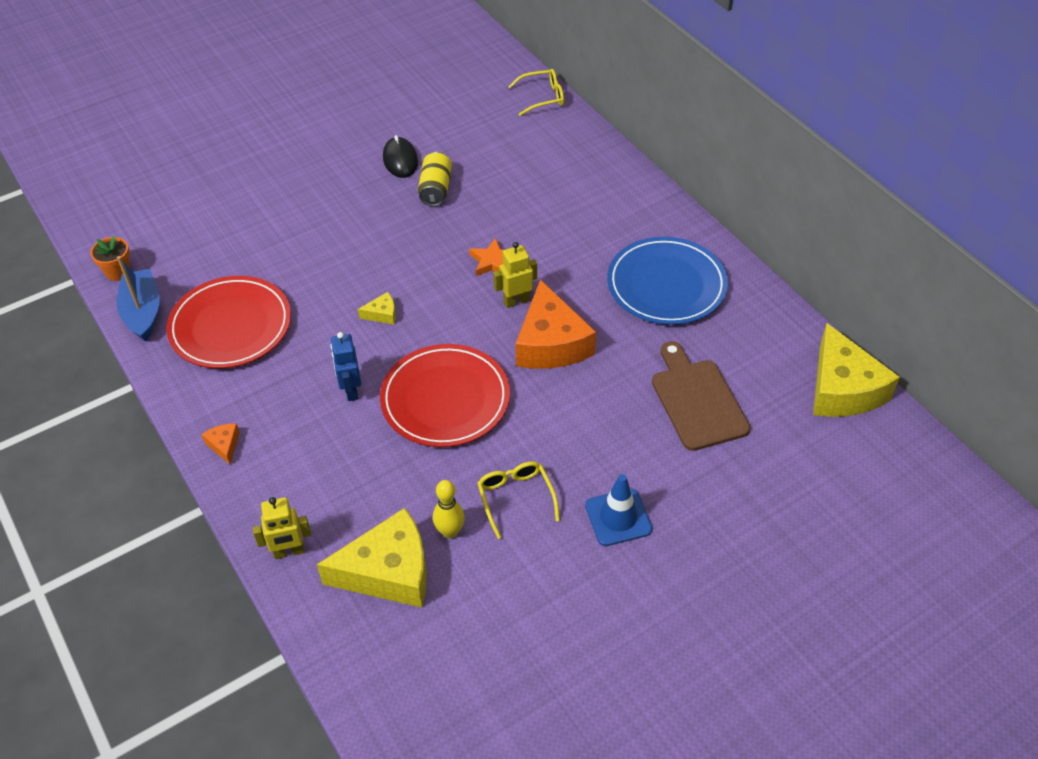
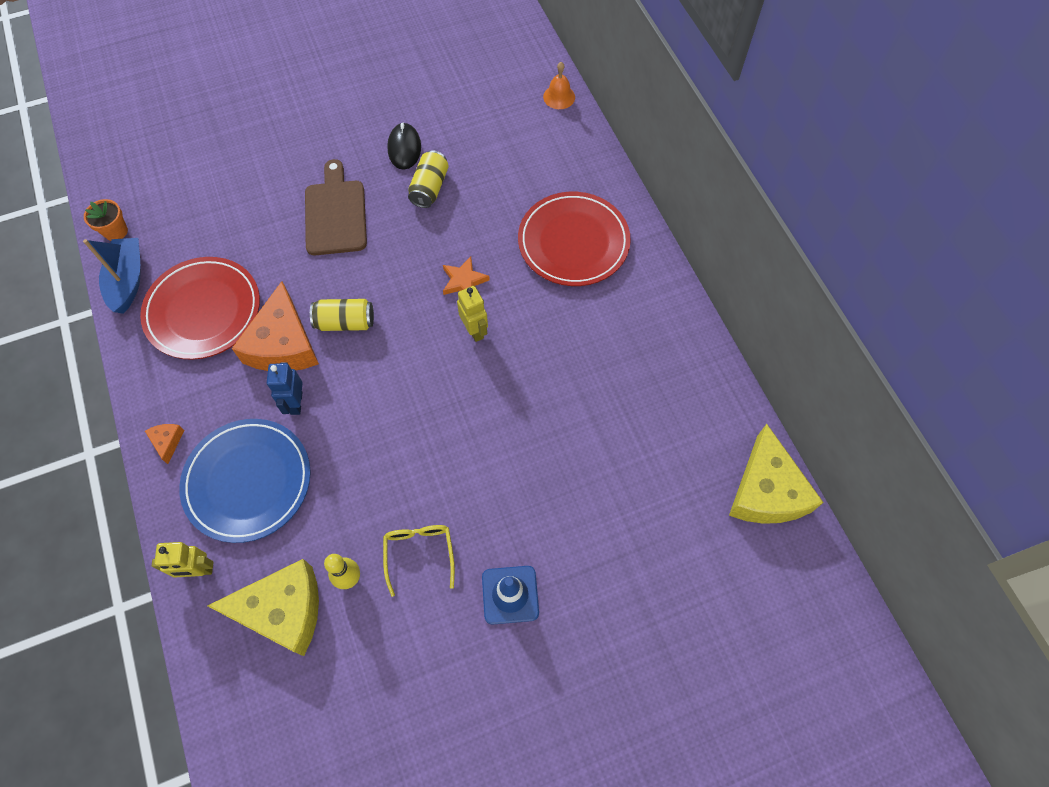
camera: 10 degrees right, 15 degrees up
yellow cheese [358,292,396,324] -> yellow can [310,299,374,331]
red plate [380,344,510,447] -> red plate moved to [518,192,631,286]
yellow robot [493,242,537,308] -> yellow robot turned 75 degrees clockwise [457,286,488,342]
yellow glasses [508,69,564,116] -> orange bell [543,62,575,109]
orange cheese [516,279,596,369] -> orange cheese moved to [232,281,319,371]
blue plate [607,237,728,325] -> blue plate moved to [179,419,311,543]
brown cutting board [652,341,750,451] -> brown cutting board moved to [305,159,367,255]

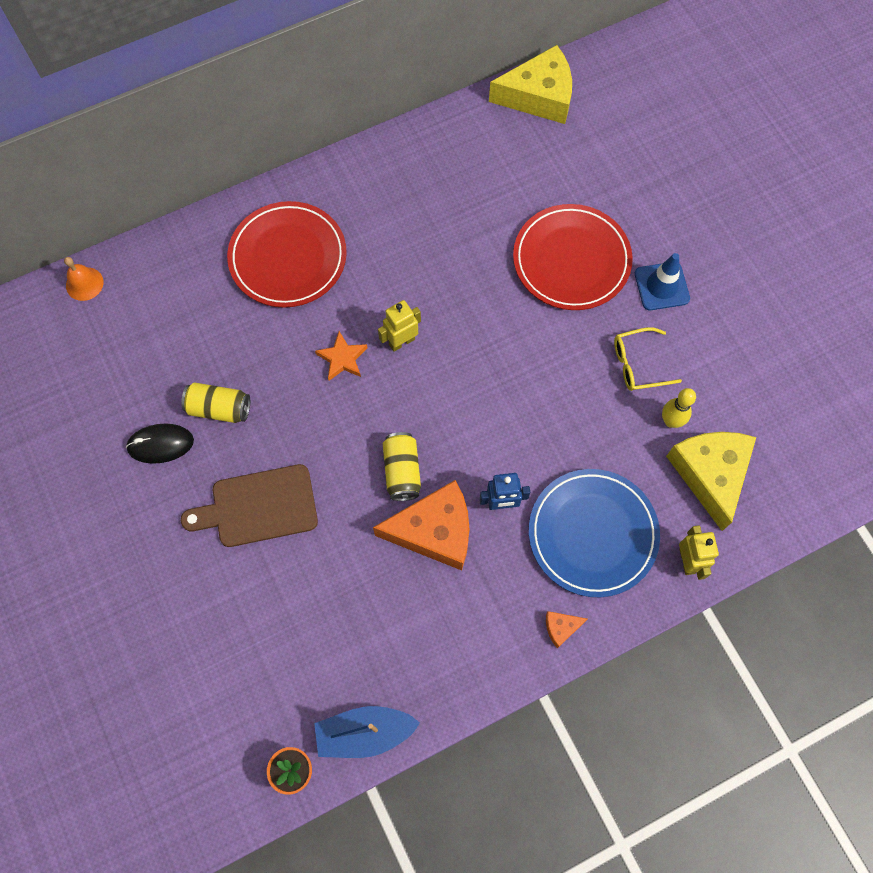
camera: 95 degrees left, 5 degrees up
red plate [140,257,260,360] -> red plate moved to [513,204,633,310]

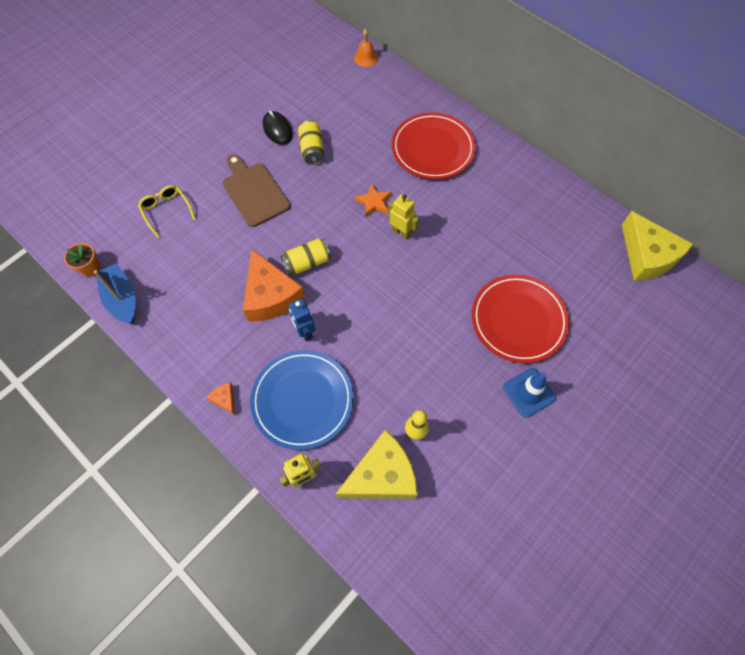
camera: 70 degrees right, 5 degrees down
yellow glasses [614,327,682,391] -> yellow glasses moved to [138,185,196,238]

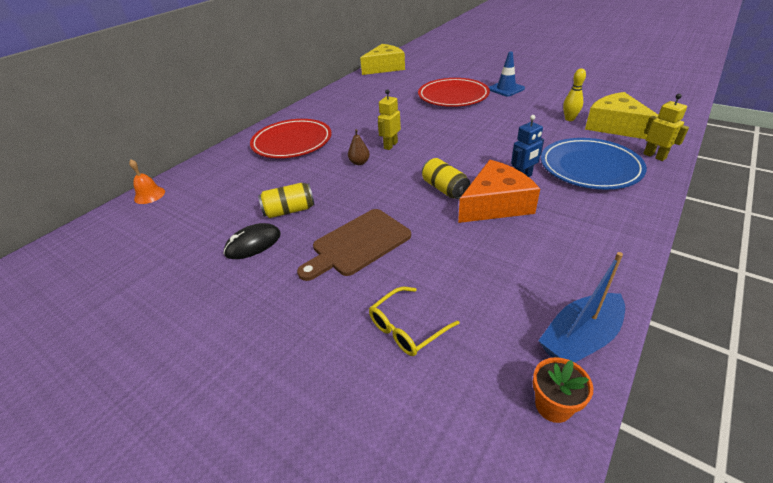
camera: 95 degrees left, 25 degrees down
orange cheese [206,383,235,415] -> none
orange star [355,184,392,217] -> brown pear [348,129,370,165]

